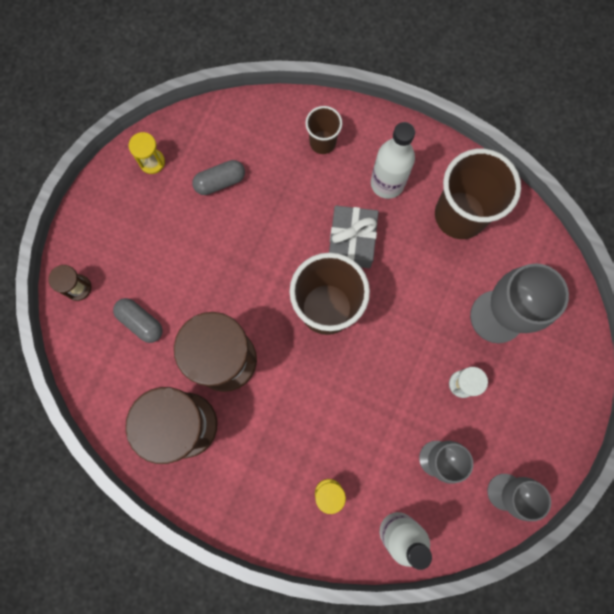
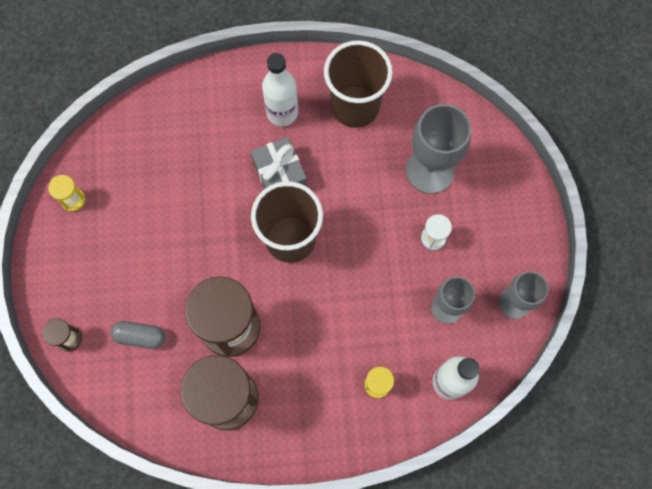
camera: 30 degrees left, 5 degrees down
grey capsule [192,160,245,195] -> none
brown cup [305,106,342,154] -> none

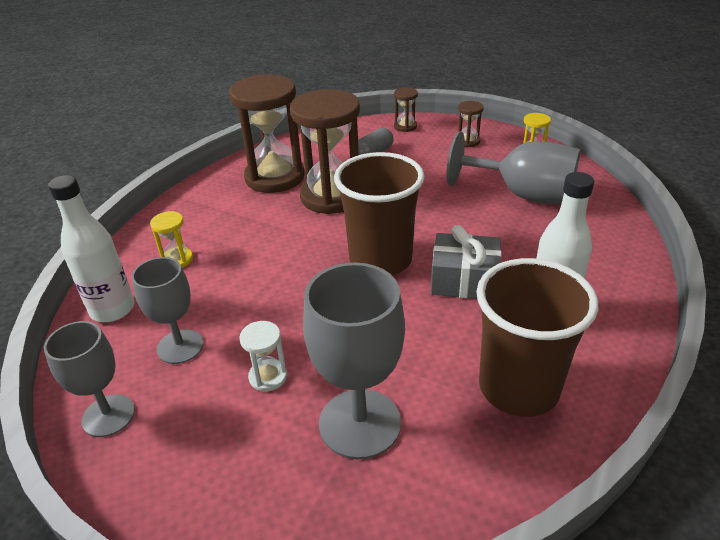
camera: 125 degrees right, 35 degrees down
none -> grey goblet [446,131,580,204]
none -> brown hourglass [458,101,484,147]

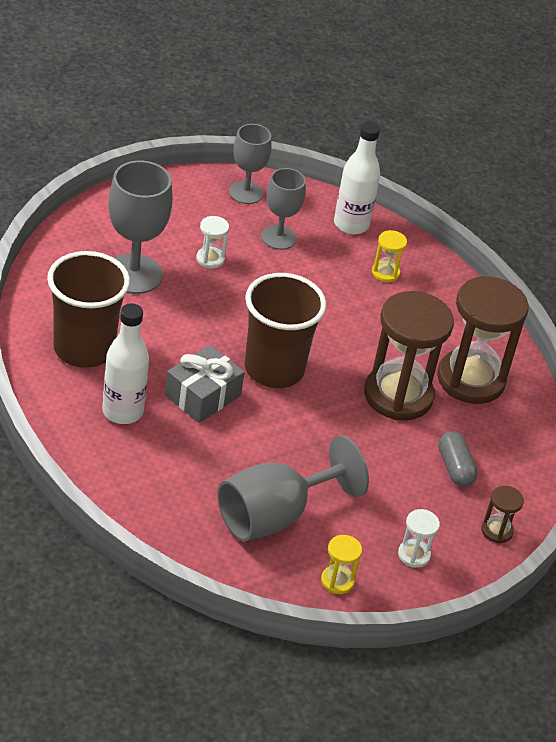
camera: 115 degrees right, 5 degrees up
brown hourglass [458,101,484,147] -> white hourglass [398,509,440,568]

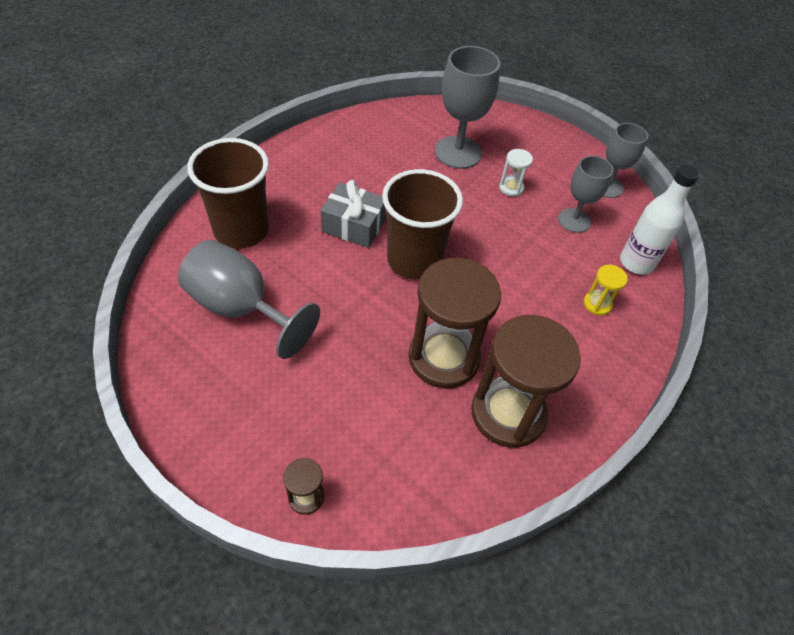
camera: 70 degrees right, 10 degrees up
brown cup [47,251,130,368] -> brown cup moved to [187,138,269,249]
white bottle [102,303,149,424] -> none
yellow hourglass [321,535,362,594] -> none
white hourglass [398,509,440,568] -> none
grey capsule [438,431,478,487] -> none

